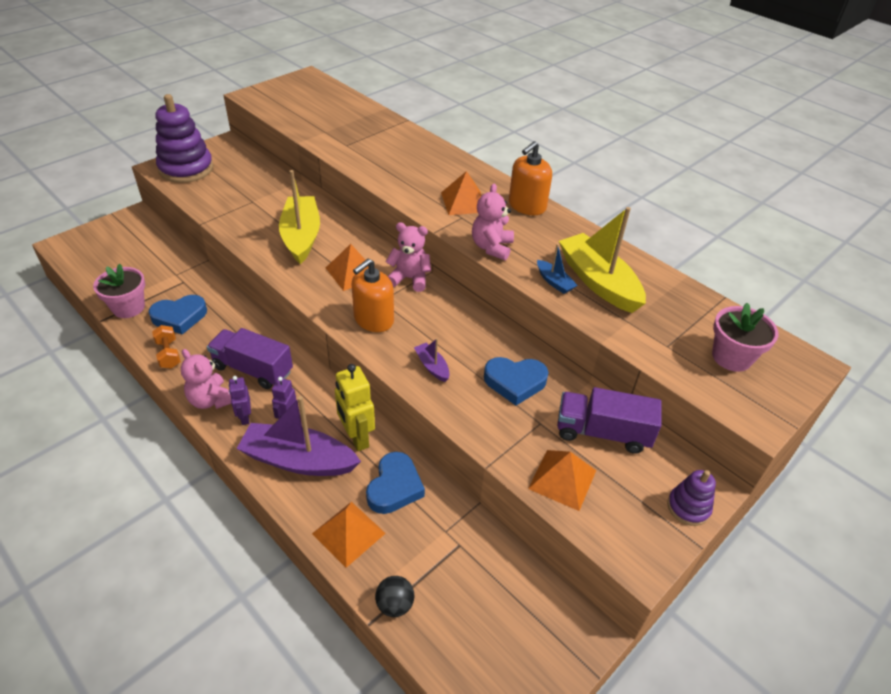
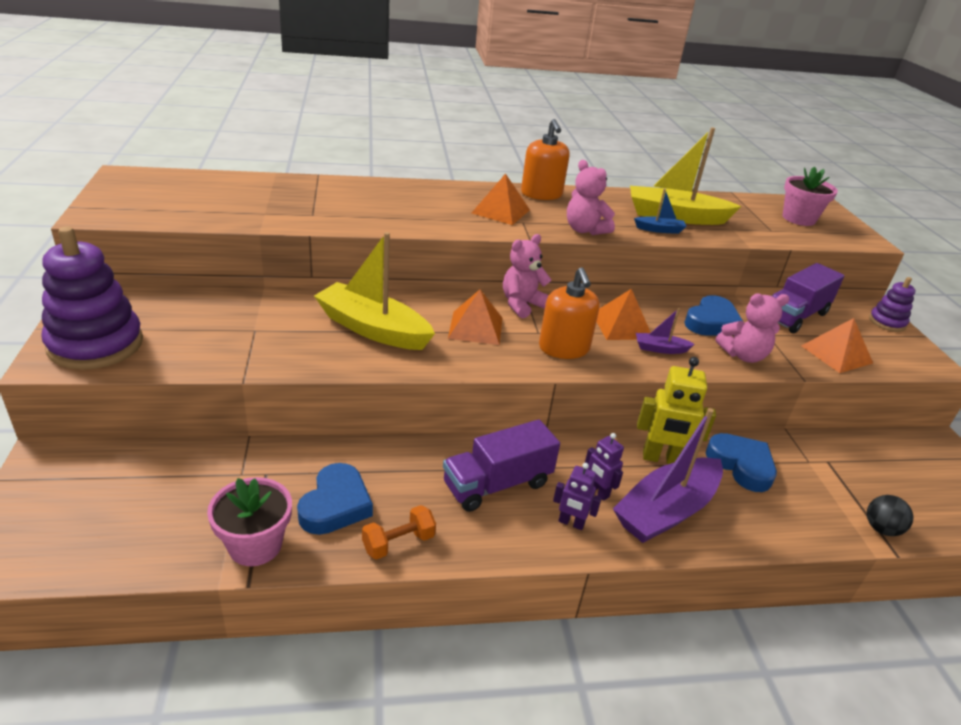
camera: 55 degrees left, 10 degrees down
orange dumbbell [152,325,181,369] -> orange dumbbell turned 45 degrees counterclockwise [362,505,436,560]
pink teddy bear [181,349,231,409] -> pink teddy bear moved to [715,293,789,363]
orange pyramid [312,502,386,568] -> orange pyramid moved to [596,289,651,340]

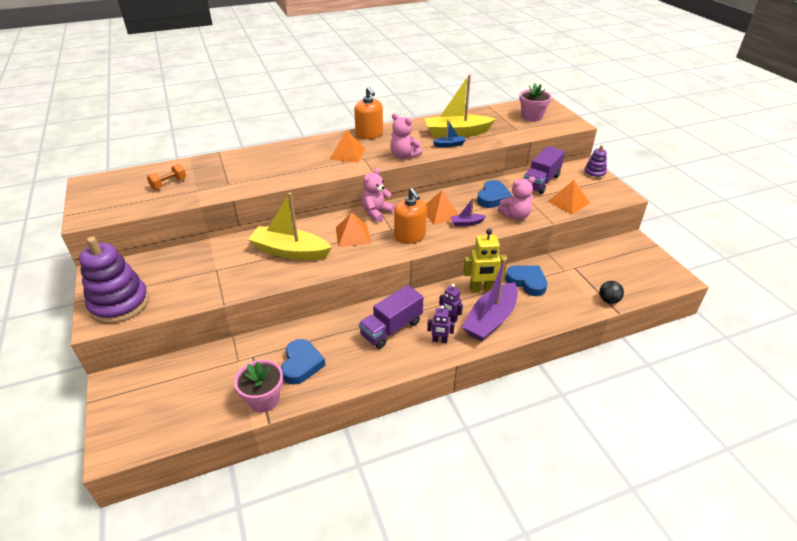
camera: 10 degrees left, 5 degrees up
orange dumbbell [362,505,436,560] -> orange dumbbell moved to [147,164,186,190]

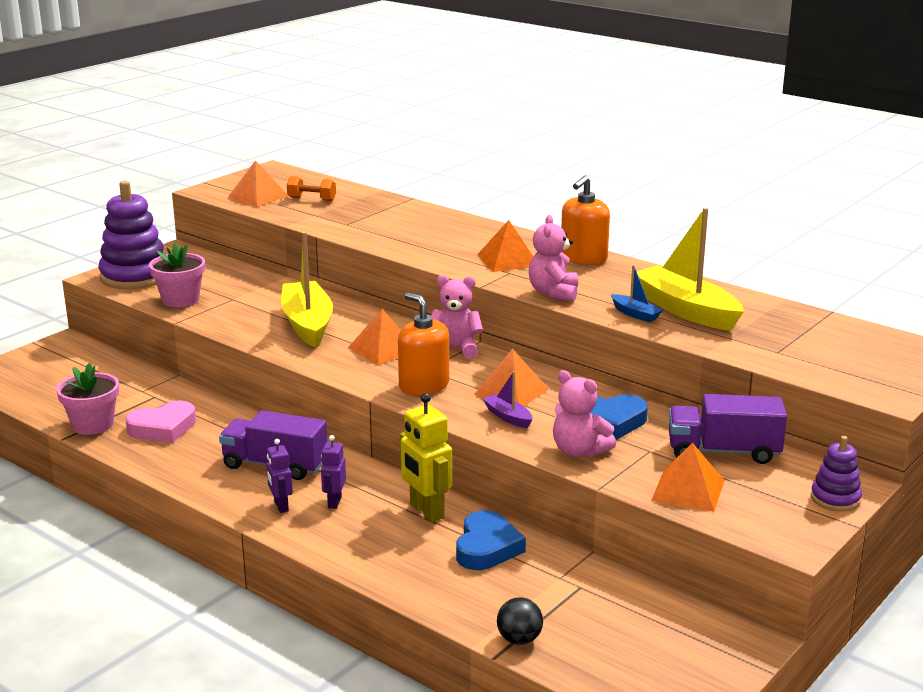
camera: 60 degrees right, 15 degrees down
blue heart [281,339,326,385] -> pink heart [125,401,196,443]
orange soap dispenser [394,188,427,244] -> orange soap dispenser turned 105 degrees clockwise [398,292,449,395]
purple boat [462,258,518,341] -> none
pink flower pot [519,83,552,122] -> pink flower pot moved to [149,243,205,307]
none -> orange pyramid [228,160,288,207]

